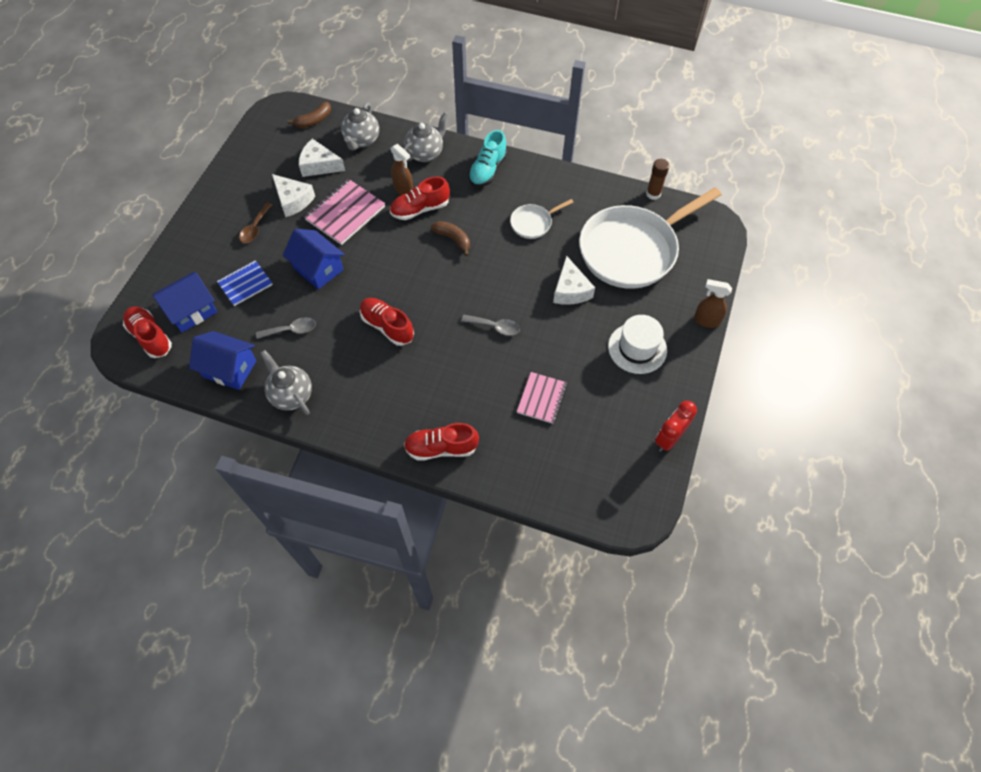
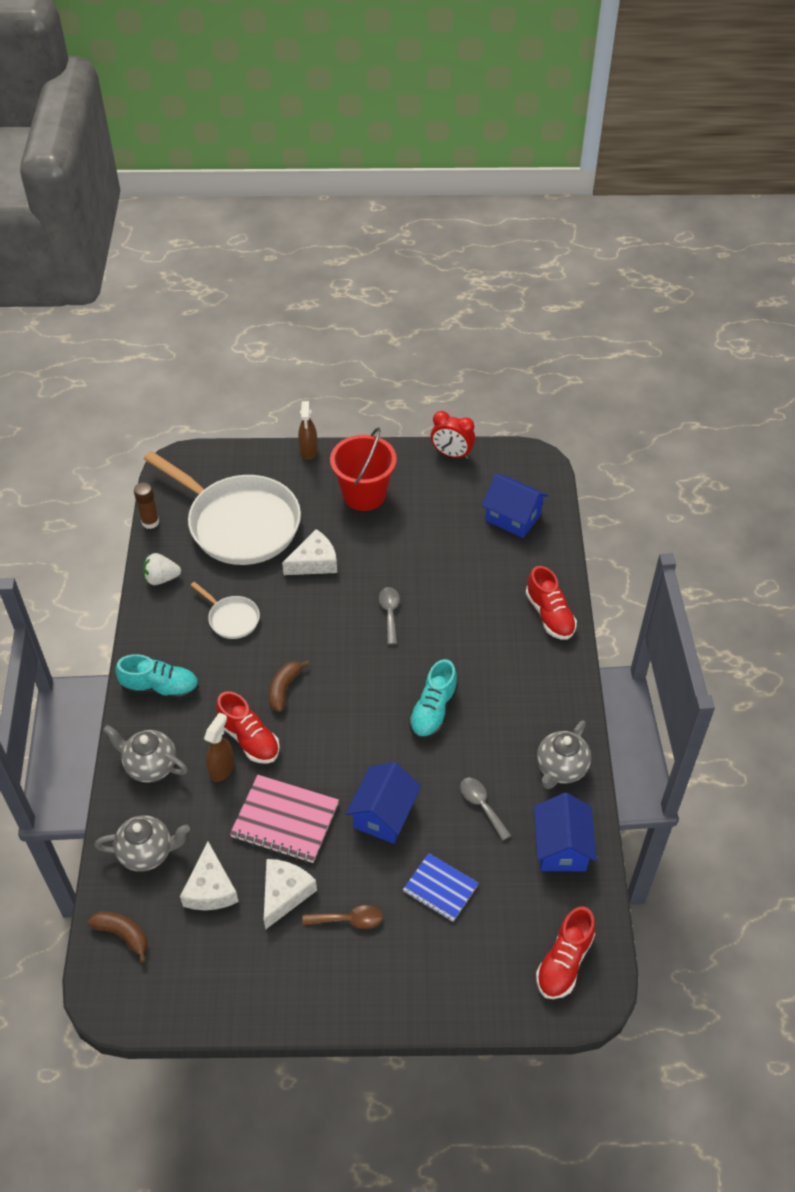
camera: 110 degrees left, 10 degrees down
blue house [152,272,217,333] -> blue house moved to [482,474,548,538]
red shoe [360,298,414,346] -> turquoise shoe [409,659,458,739]
pink notebook [517,372,567,424] -> none
white hat [608,315,667,374] -> red bucket [330,427,397,511]
none -> white strawberry [143,553,181,585]

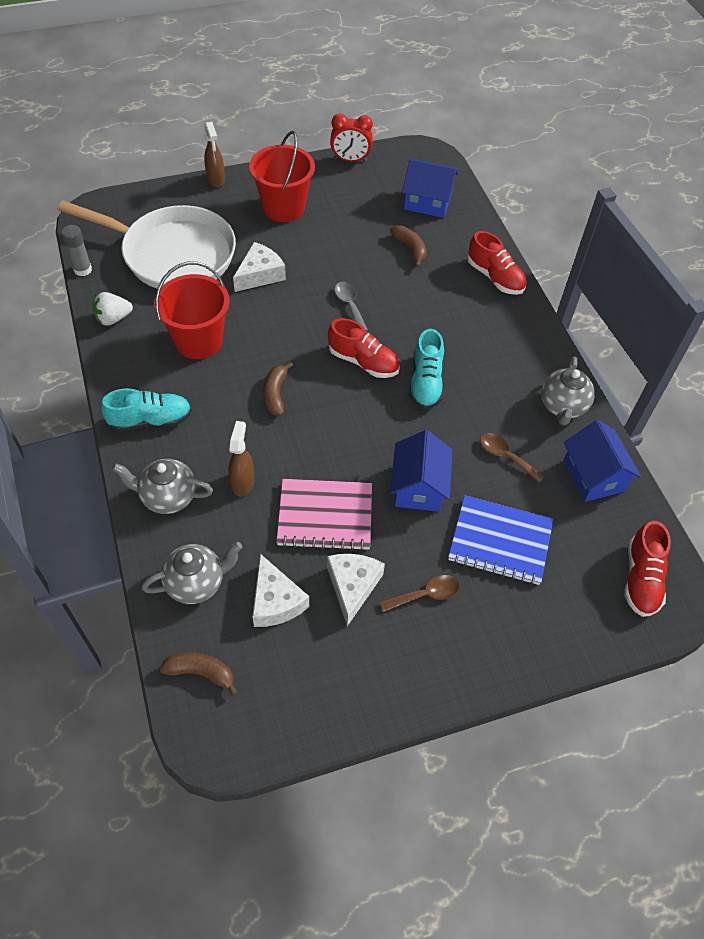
camera: 20 degrees left, 5 degrees up
brown glue stick [134,482,159,529] -> grey glue stick [61,225,92,276]
white pan [191,582,260,639] -> red bucket [154,261,230,359]
red shoe [216,691,280,764] -> red shoe moved to [328,318,400,378]
blue notebook [403,853,479,921] -> blue notebook [448,495,553,585], size x1.54
grey spoon [460,778,511,841] -> brown spoon [480,433,545,483]
none -> brown banana [390,225,427,268]

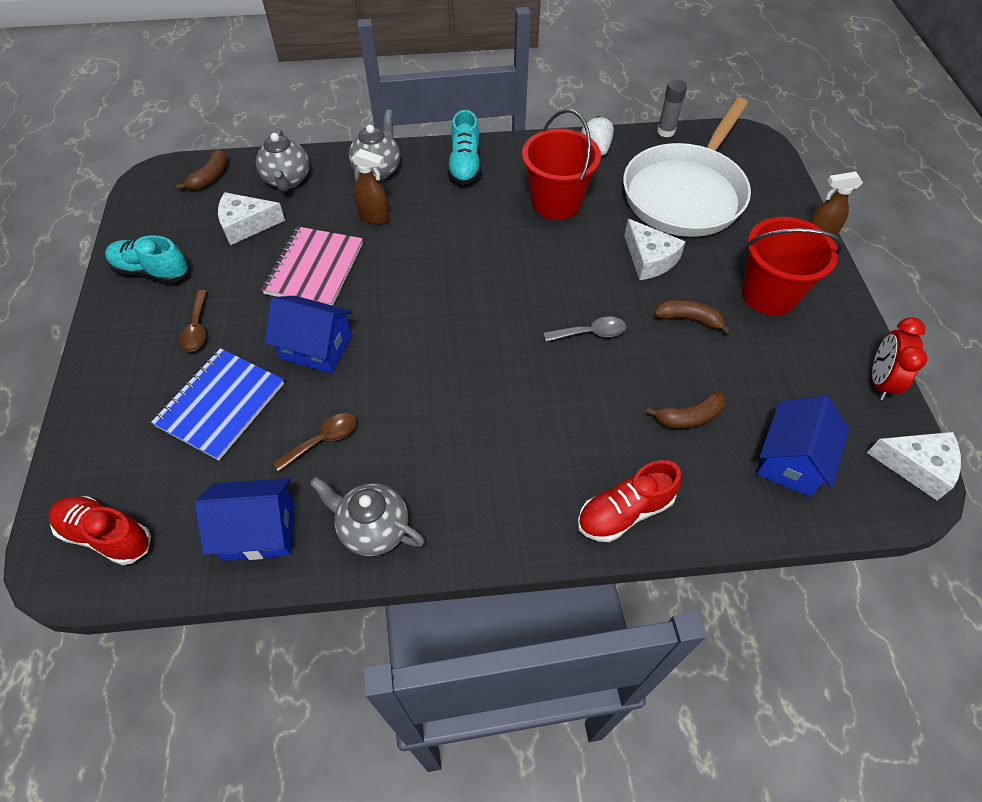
camera: 105 degrees right, 0 degrees up
brown banana [263,361,293,416] -> brown banana moved to [654,299,731,334]
white cheese [327,554,385,626] -> white cheese moved to [867,432,961,500]
red shoe [328,318,400,378] -> none
turquoise shoe [409,329,444,409] -> turquoise shoe moved to [105,235,189,283]

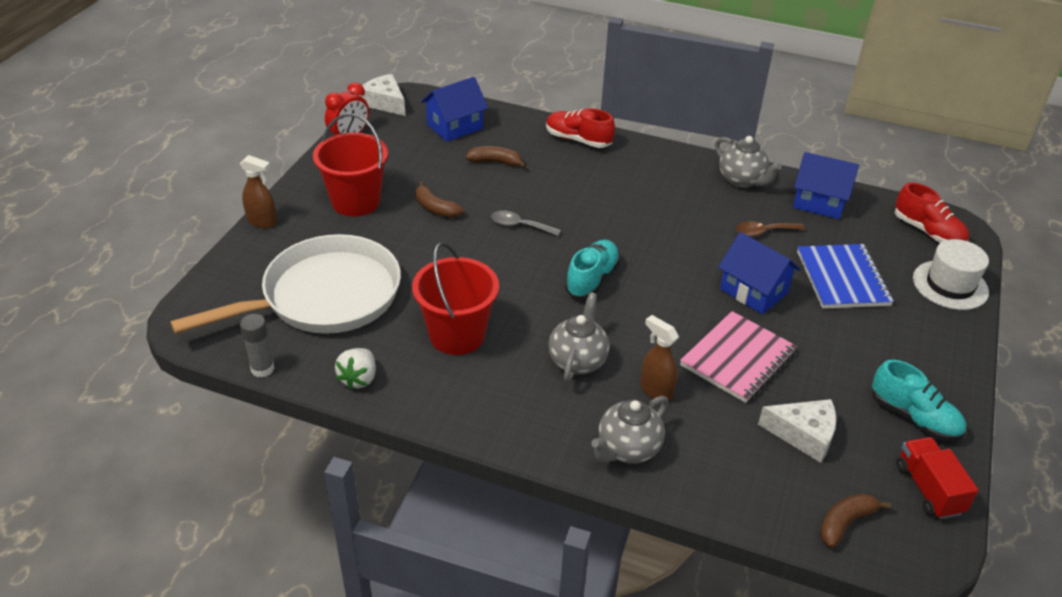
camera: 155 degrees left, 15 degrees down
blue notebook [151,348,284,460] -> blue notebook turned 60 degrees counterclockwise [797,244,894,309]
brown spoon [179,290,207,352] -> none
grey teapot [256,129,309,192] -> grey teapot moved to [549,293,609,382]
turquoise shoe [447,110,481,185] -> turquoise shoe moved to [565,240,620,299]
red shoe [578,460,682,542] -> red shoe turned 150 degrees counterclockwise [546,108,615,148]
white cheese [624,219,686,280] -> none
none -> red truck [896,437,979,519]
none -> white hat [913,239,989,310]

